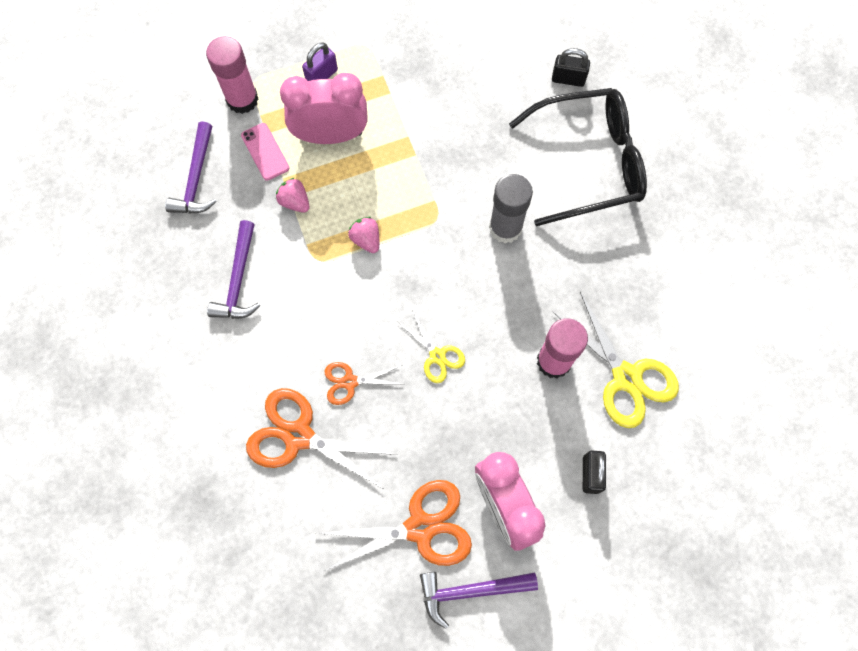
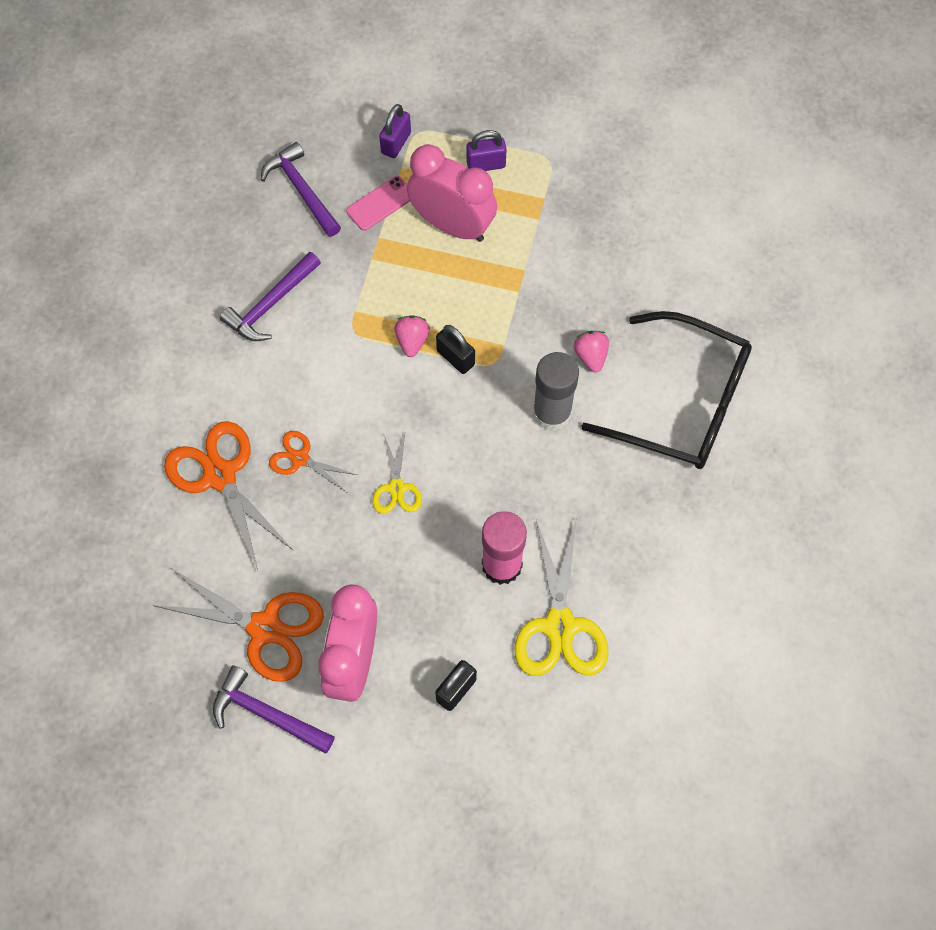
camera: 35 degrees right, 5 degrees down
purple hammer [165,121,217,214] -> purple hammer turned 105 degrees clockwise [261,142,341,237]
pink glue stick [206,36,258,114] -> purple padlock [379,104,411,158]
pink phone [241,123,289,181] -> pink phone turned 45 degrees clockwise [346,176,410,231]
pink strawberry [276,178,310,213] -> pink strawberry moved to [574,331,609,372]
black padlock [552,48,590,87] -> black padlock moved to [436,325,475,374]

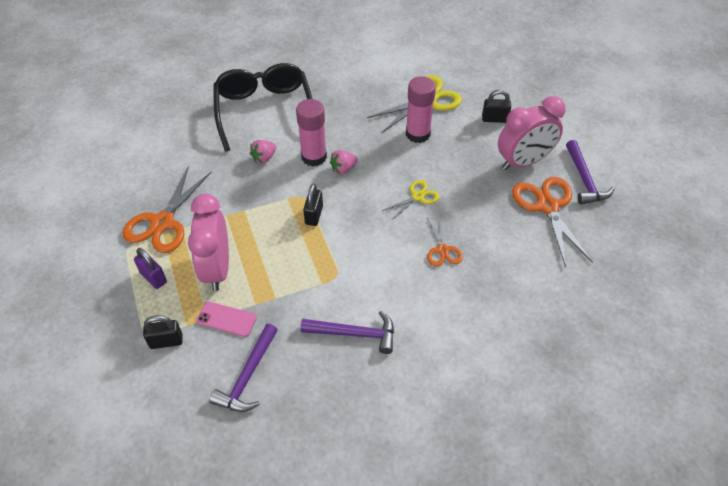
camera: 125 degrees left, 15 degrees down
orange scissors [164,421,294,570] -> orange scissors moved to [122,166,211,253]
purple padlock [379,104,411,158] -> black padlock [143,315,183,349]
pink strawberry [394,315,430,357] -> pink strawberry moved to [330,150,358,174]
grey glue stick [533,352,579,431] -> pink glue stick [296,99,327,166]

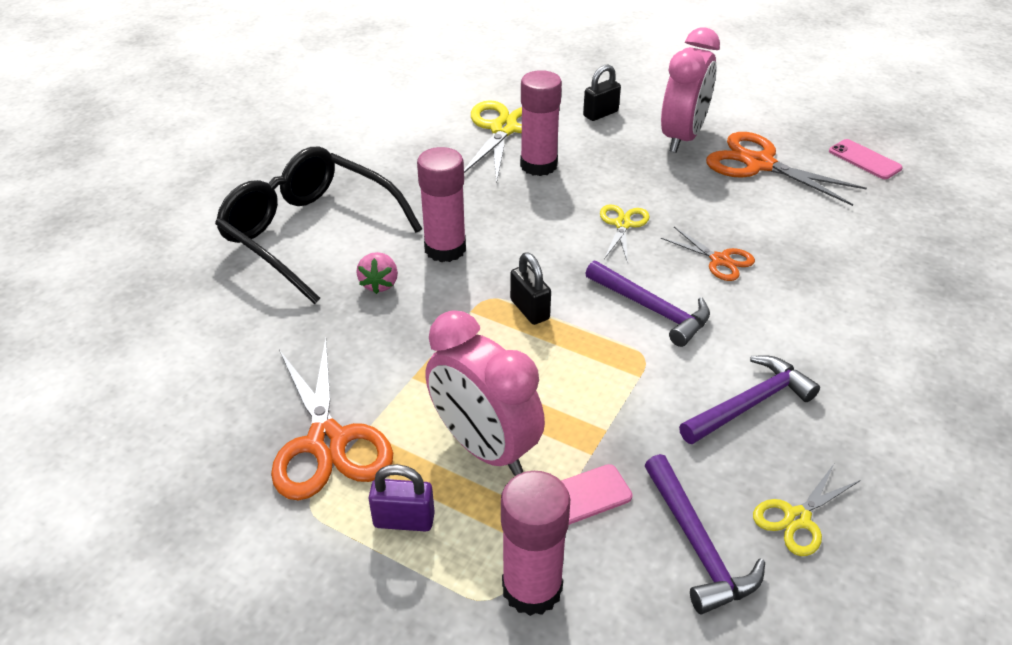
camera: 40 degrees left, 10 degrees down
black padlock [143,315,183,349] -> pink glue stick [501,471,570,616]
pink strawberry [330,150,358,174] -> none
purple hammer [566,140,614,204] -> purple hammer moved to [585,261,710,347]
none -> yellow scissors [753,464,860,556]
none -> pink phone [829,139,903,179]

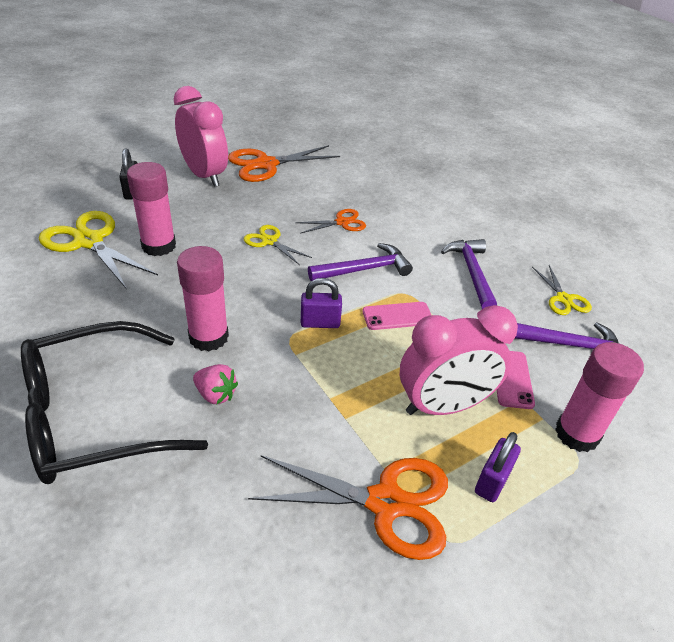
camera: 65 degrees left, 0 degrees up
black padlock [510,252,551,325] -> purple padlock [301,278,342,328]
pink phone [829,139,903,179] -> pink phone moved to [362,302,431,330]

